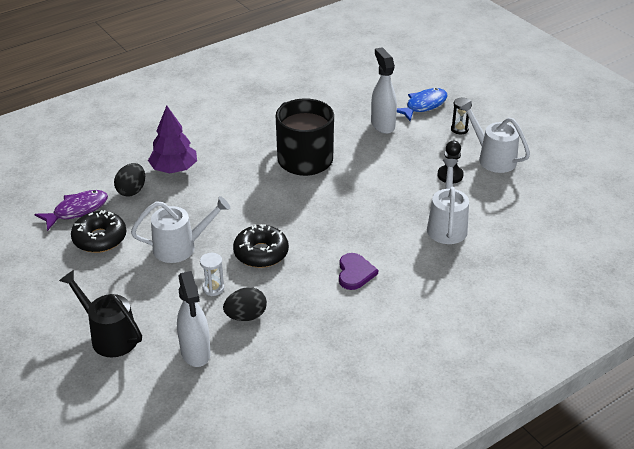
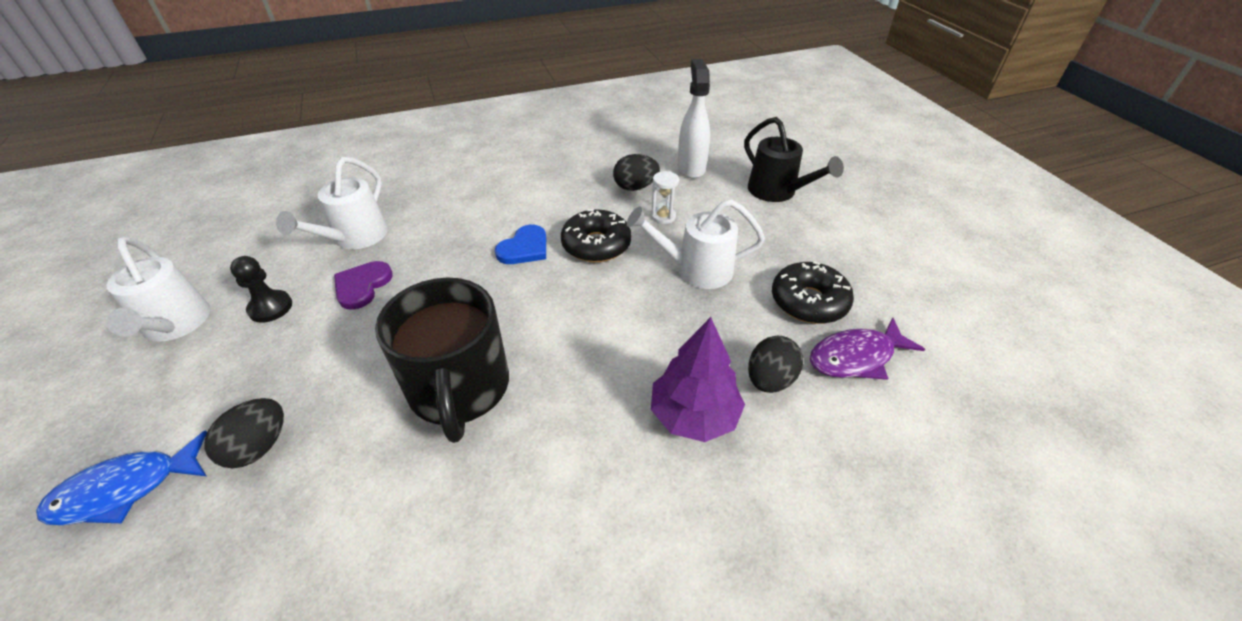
camera: 165 degrees left, 5 degrees up
purple heart [339,253,378,290] -> purple heart moved to [334,261,393,310]
white spray bottle [371,47,397,134] -> black egg [204,398,284,468]
black hourglass [451,97,472,134] -> none
none -> blue heart [495,225,546,264]

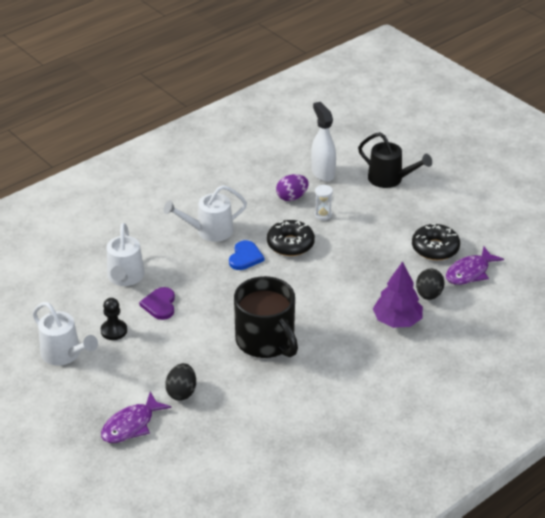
camera: 20 degrees left, 5 degrees down
blue fish [36,430,207,525] -> purple fish [101,392,171,443]
black egg [613,154,660,191] -> purple egg [276,174,309,201]
white watering can [627,200,765,289] -> white watering can moved to [163,185,247,242]

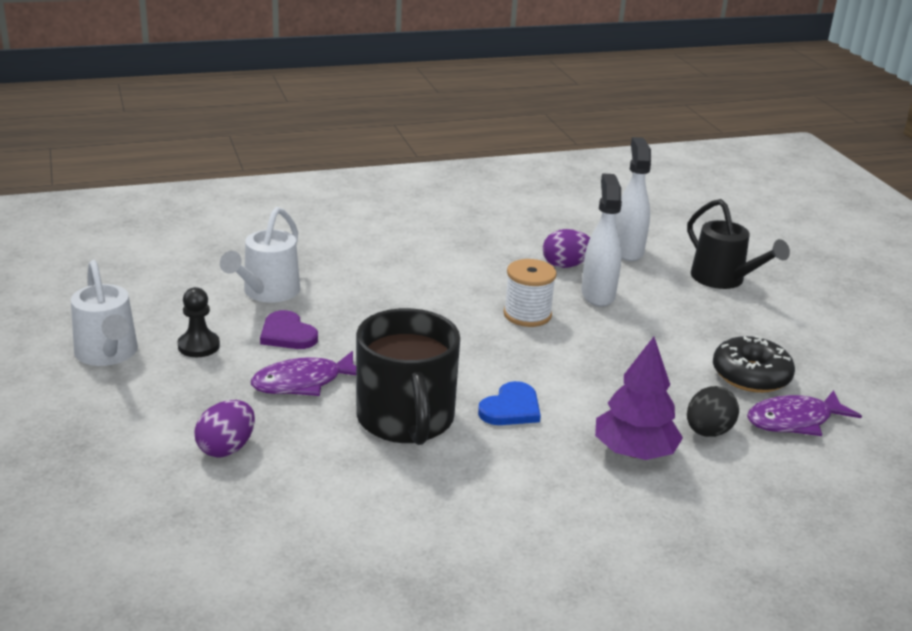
camera: 20 degrees right, 10 degrees down
purple fish [101,392,171,443] -> purple fish moved to [251,351,356,396]
purple heart [139,287,175,320] -> purple heart turned 60 degrees counterclockwise [260,310,318,349]
white watering can [163,185,247,242] -> none
black egg [165,363,196,401] -> purple egg [194,400,255,457]
blue heart [229,240,264,270] -> blue heart moved to [478,381,541,425]
black donut [267,220,315,256] -> white spool [503,259,557,327]
white hourglass [314,185,333,220] -> white spray bottle [581,173,622,307]

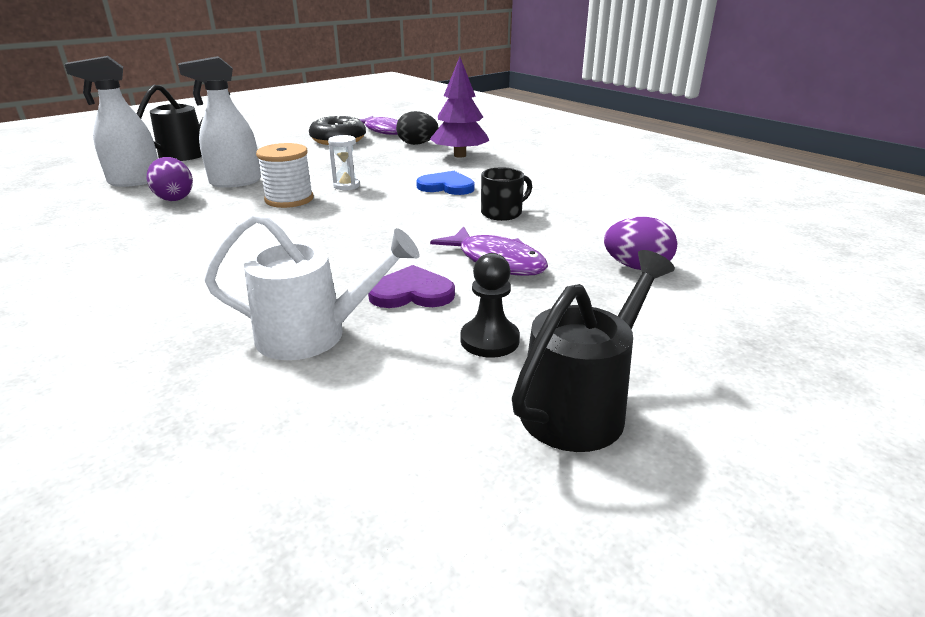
camera: 110 degrees left, 0 degrees up
white watering can [71,260,138,366] -> black watering can [512,250,675,452]
purple heart [260,310,318,349] -> purple heart turned 120 degrees counterclockwise [368,265,455,308]
black mug [356,308,460,445] -> black mug [481,167,532,221], size x0.47
none -> white hourglass [328,135,360,190]

